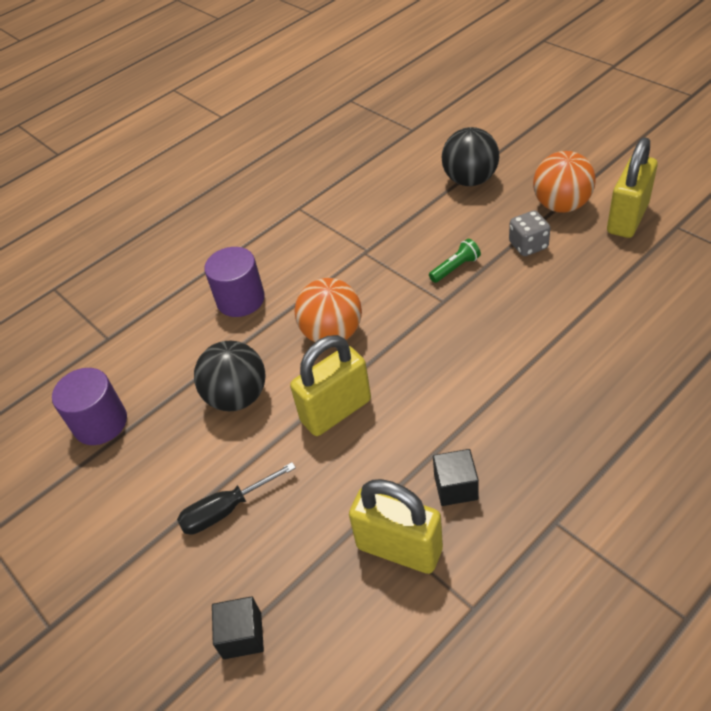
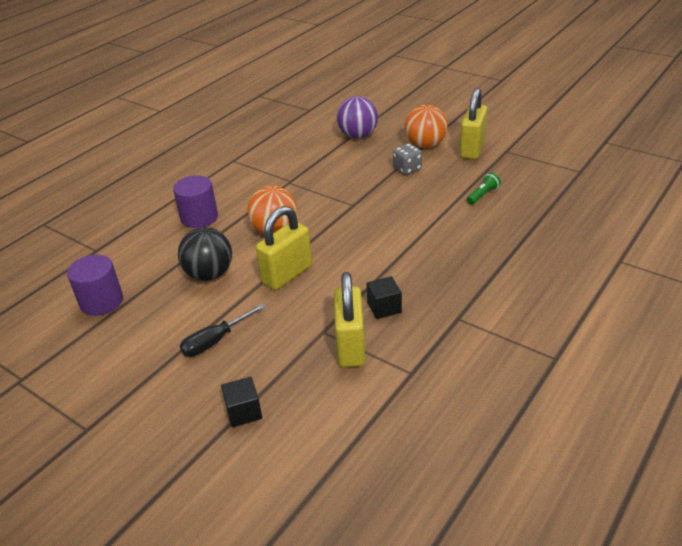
camera: 15 degrees left, 10 degrees down
yellow padlock [349,479,443,574] -> yellow padlock turned 75 degrees clockwise [334,272,365,367]
green flashlight [429,239,481,283] -> green flashlight moved to [467,173,501,205]
black ball [442,127,499,186] -> purple ball [337,96,378,138]

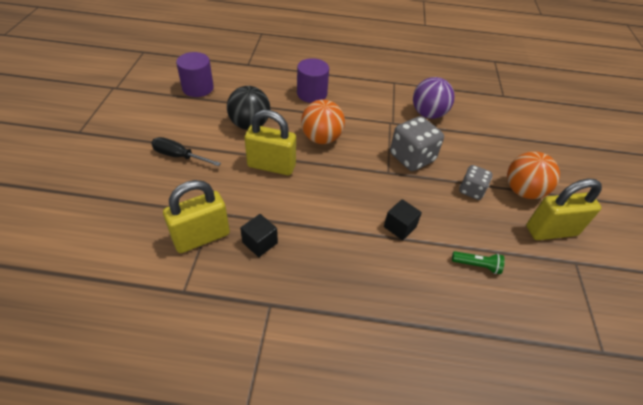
camera: 55 degrees right, 10 degrees up
black cube [221,376,262,428] -> black cube moved to [384,199,422,240]
purple ball [337,96,378,138] -> purple ball moved to [413,77,455,119]
none -> grey dice [390,116,444,171]

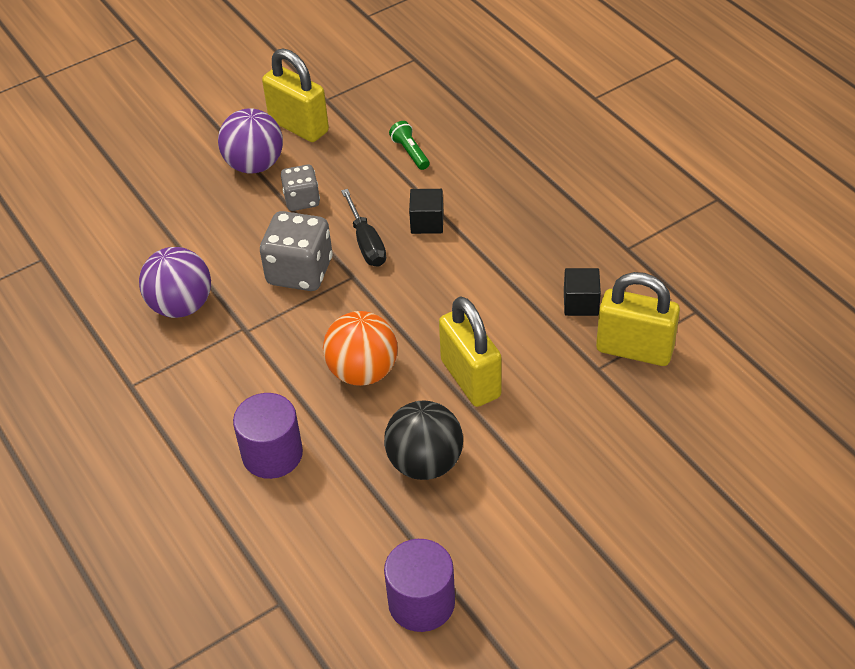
camera: 125 degrees left, 0 degrees up
black screwdriver [151,137,221,166] -> black screwdriver moved to [341,189,386,267]
orange ball [507,151,560,199] -> purple ball [218,108,283,174]

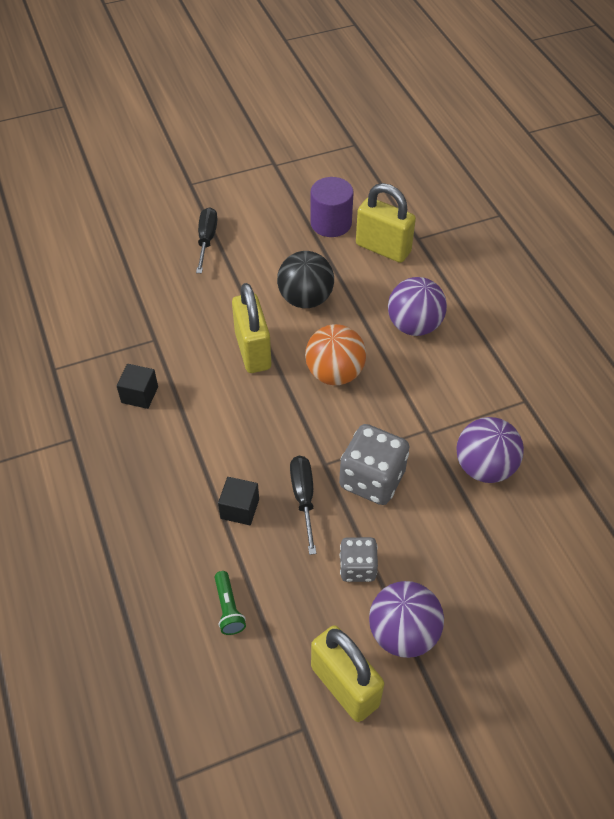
camera: 170 degrees left, 5 degrees up
purple cylinder [233,393,303,479] -> purple ball [388,277,447,336]
yellow padlock [596,272,680,366] -> yellow padlock moved to [356,183,416,263]
none -> black screwdriver [196,207,217,273]

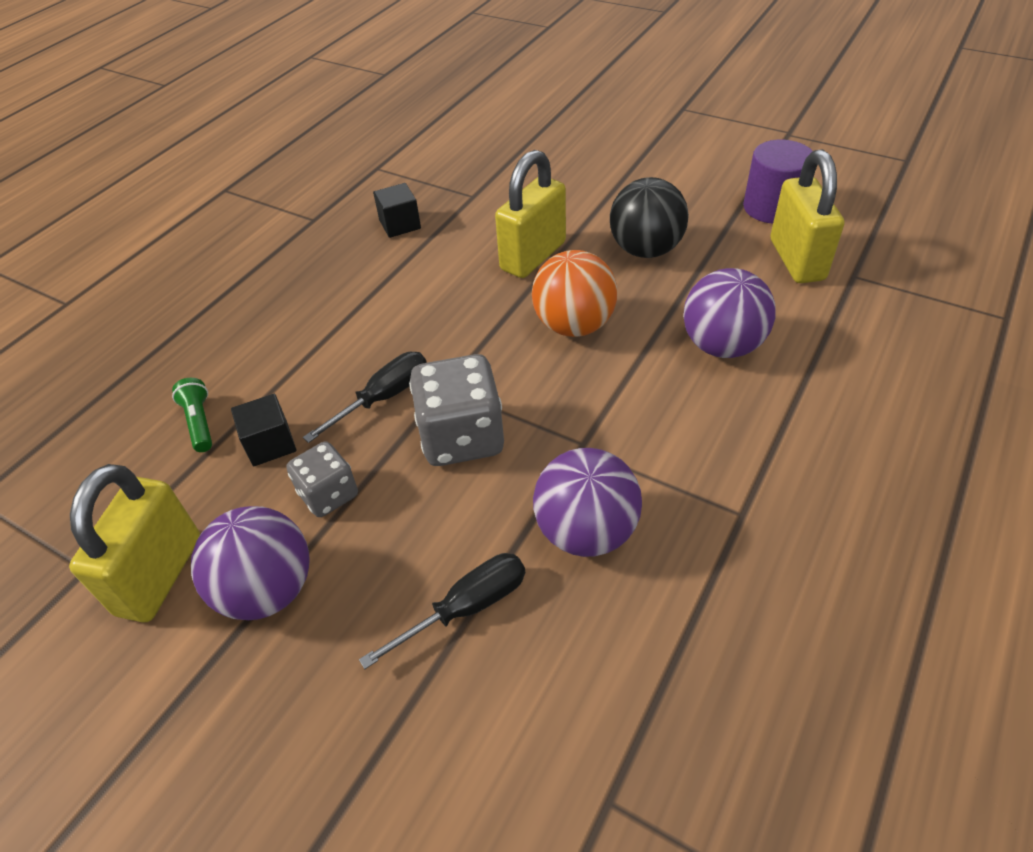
camera: 55 degrees right, 5 degrees down
black screwdriver [196,207,217,273] -> black screwdriver moved to [359,553,525,669]
green flashlight [215,571,246,635] -> green flashlight turned 120 degrees clockwise [172,378,212,452]
black cube [218,477,259,525] -> black cube moved to [231,394,297,466]

